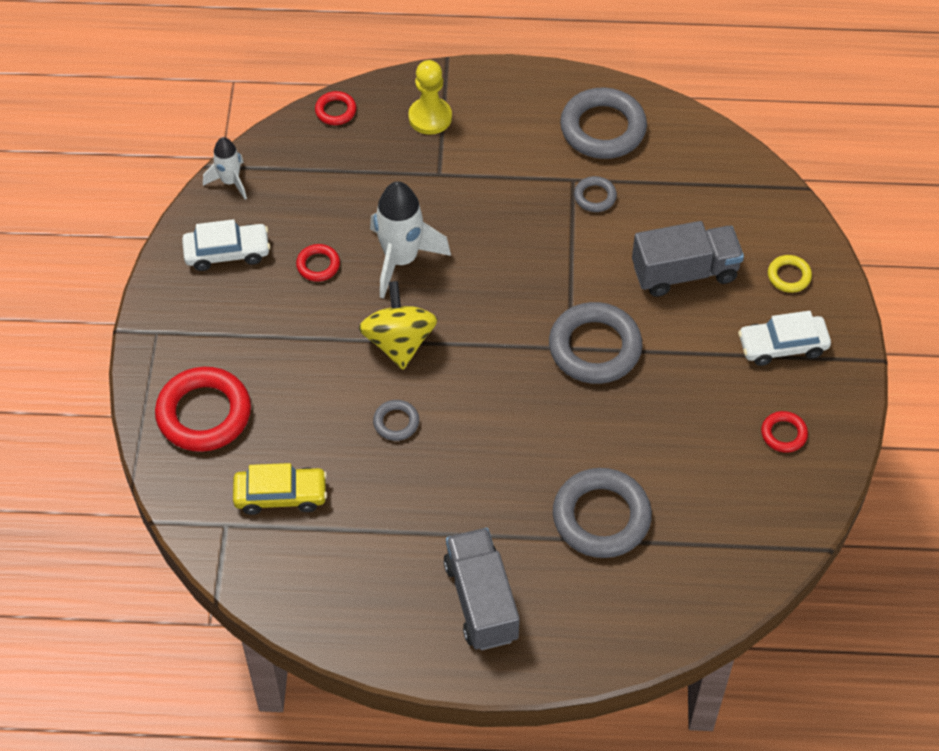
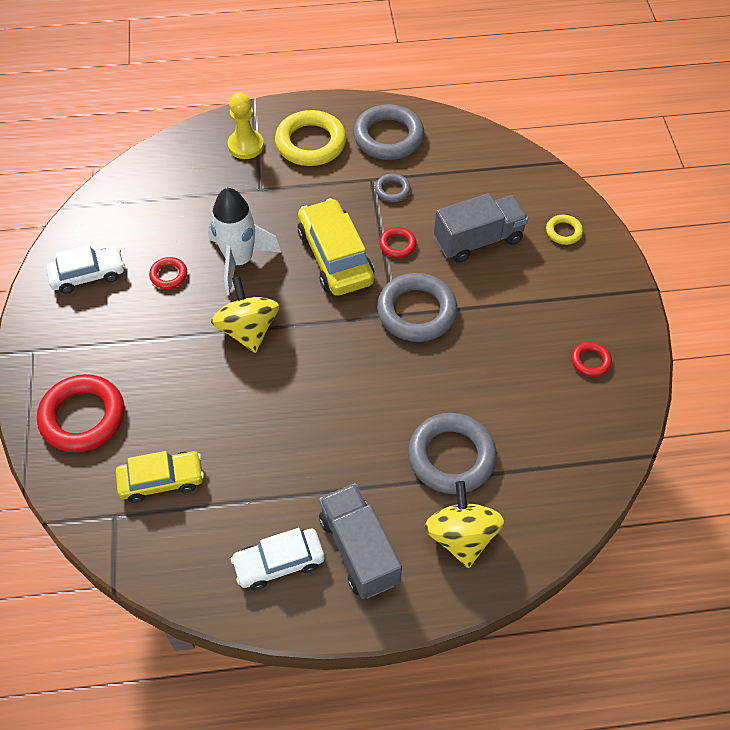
camera: 10 degrees left, 0 degrees up
white rocket [203,137,247,200] -> none
red ring [315,91,356,125] -> red ring moved to [379,227,417,258]
grey ring [373,400,419,441] -> none
white car [738,311,831,366] -> white car moved to [231,528,325,590]
none -> yellow ring [275,110,346,166]
none -> yellow car [298,198,374,296]
none -> yellow spinning top [424,481,504,568]

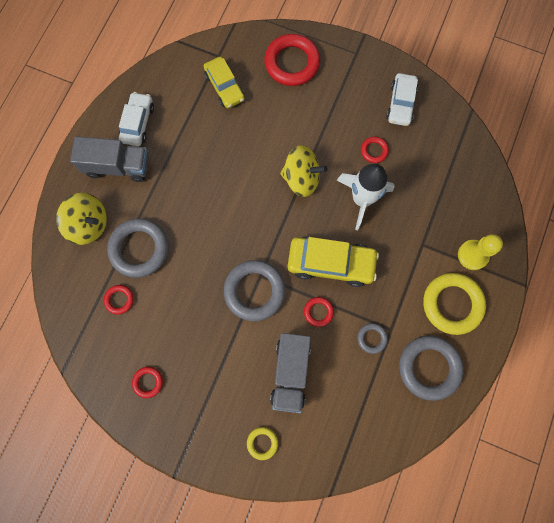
camera: 120 degrees right, 20 degrees up
yellow car [116,451,204,503] -> yellow car turned 45 degrees counterclockwise [204,57,245,108]
none -> red ring [104,285,134,315]

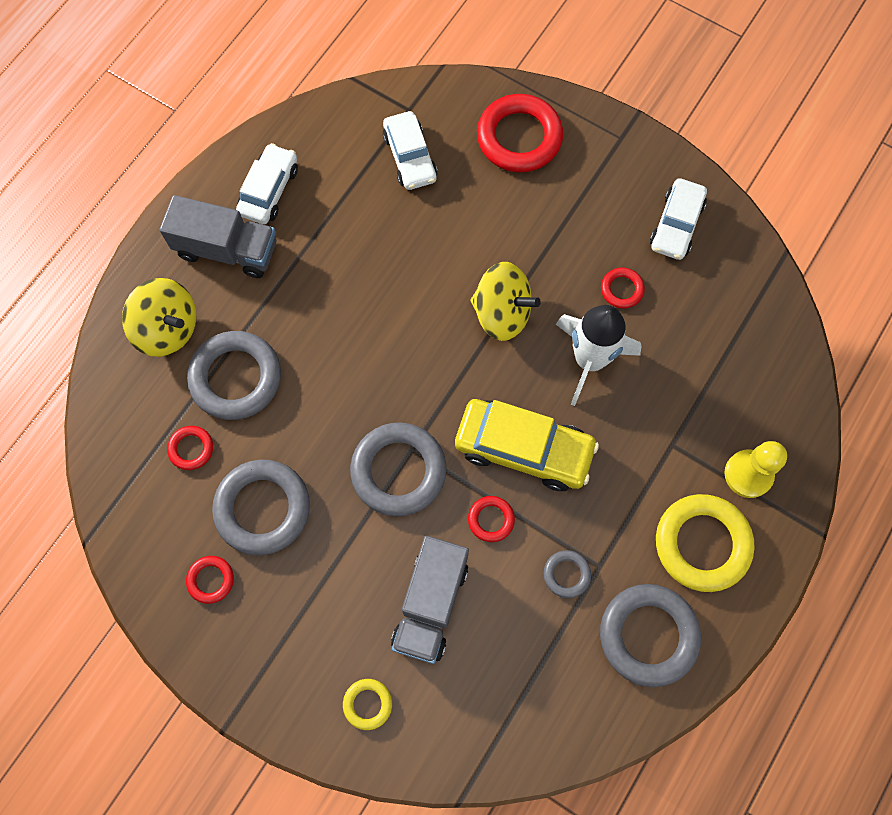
camera: 10 degrees right, 5 degrees down
yellow car [204,57,245,108] -> white car [383,111,437,190]
none -> grey ring [212,460,310,555]

